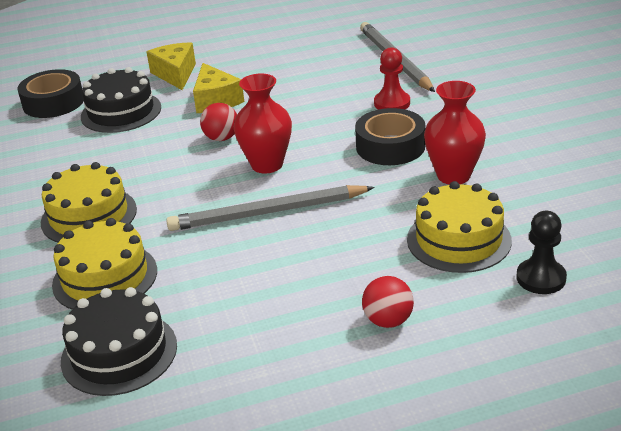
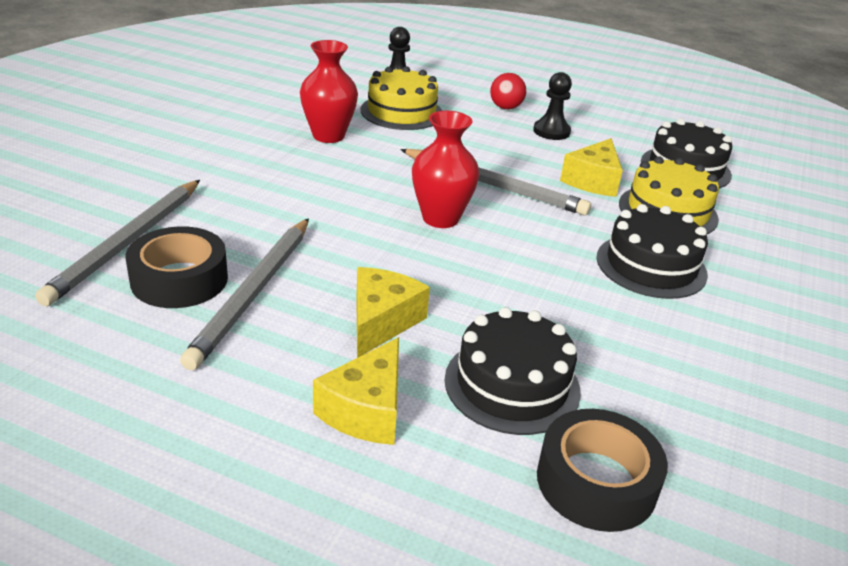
camera: 145 degrees left, 0 degrees up
yellow cake [41,162,137,242] -> black cake [596,204,708,299]
red ball [200,103,237,141] -> none
black tape [355,108,425,165] -> black tape moved to [126,226,228,308]
red pawn [374,47,410,110] -> none
none -> grey pencil [180,218,309,370]
none -> black pawn [533,72,572,140]
none -> yellow cheese [560,138,623,197]

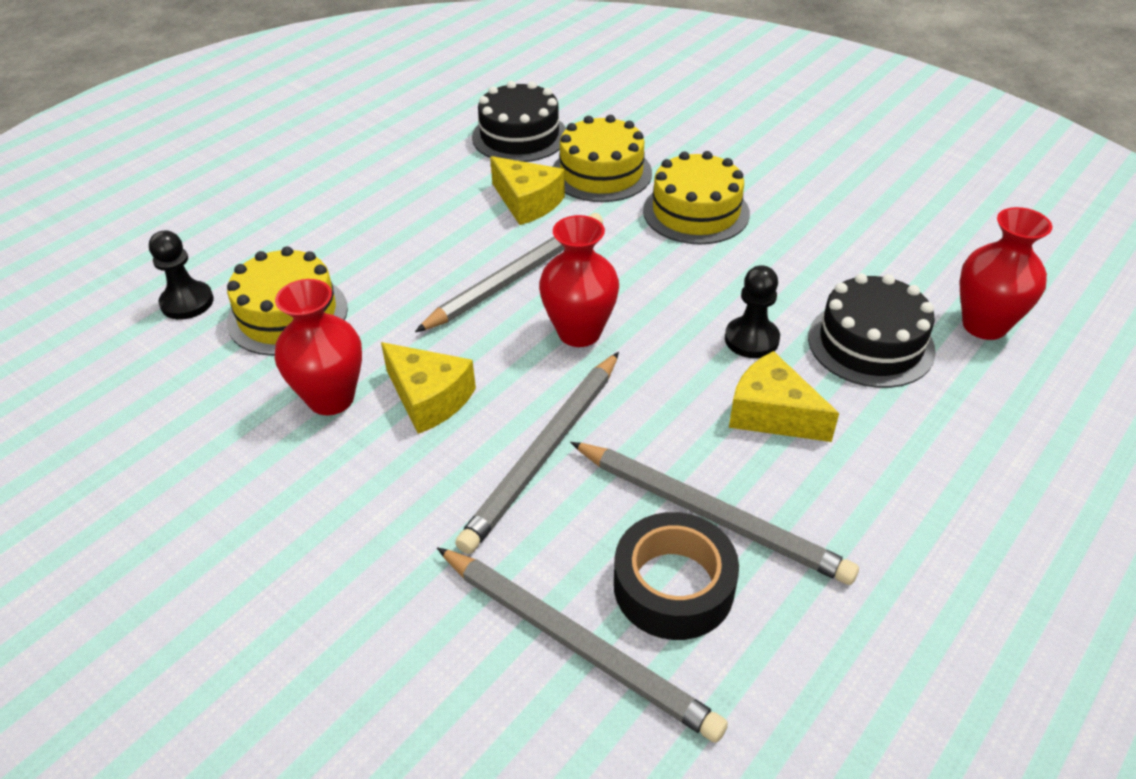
camera: 70 degrees left, 10 degrees up
yellow cheese [313,337,399,445] -> yellow cheese moved to [381,342,476,434]
red ball [490,73,526,110] -> none
black pawn [533,72,572,140] -> black pawn moved to [725,265,780,358]
black tape [537,409,668,532] -> red vase [959,207,1052,340]
black cake [596,204,708,299] -> yellow cake [643,151,750,244]
none -> grey pencil [455,352,619,554]

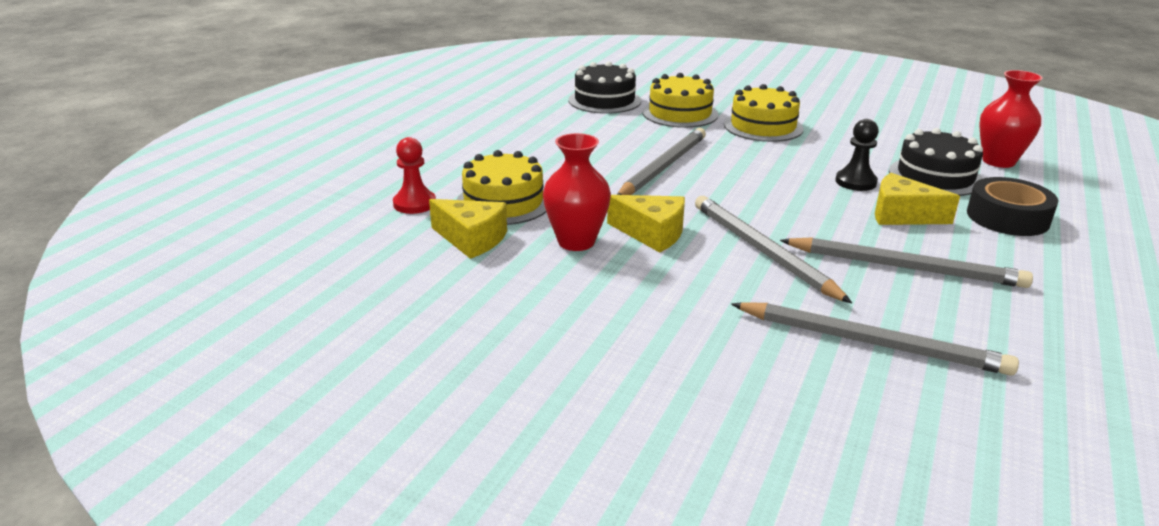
camera: 15 degrees left, 15 degrees down
black pawn [149,230,214,320] -> red pawn [393,137,436,214]
grey pencil [455,352,619,554] -> grey pencil turned 135 degrees clockwise [695,196,852,303]
yellow cheese [490,156,565,225] -> yellow cheese moved to [429,199,507,259]
red vase [539,215,619,347] -> none
black tape [614,512,739,640] -> black tape moved to [967,177,1058,236]

